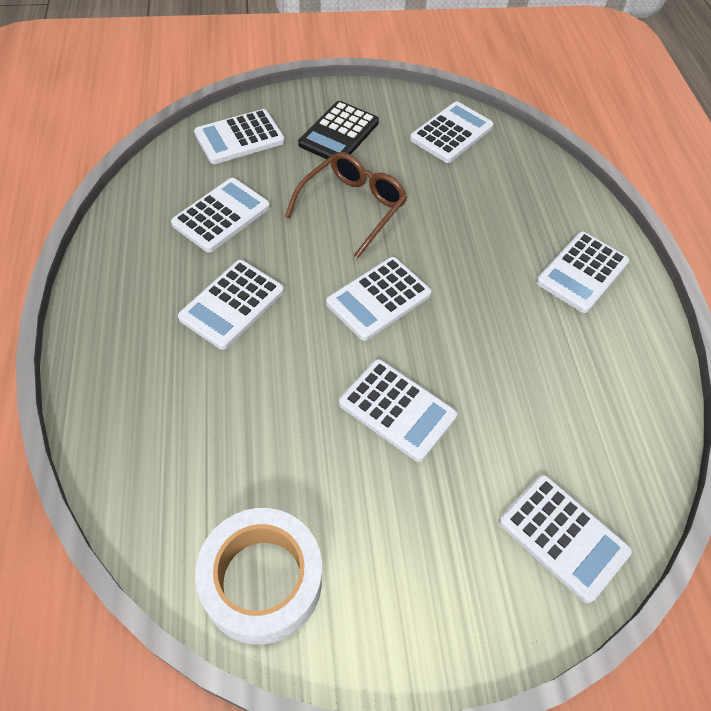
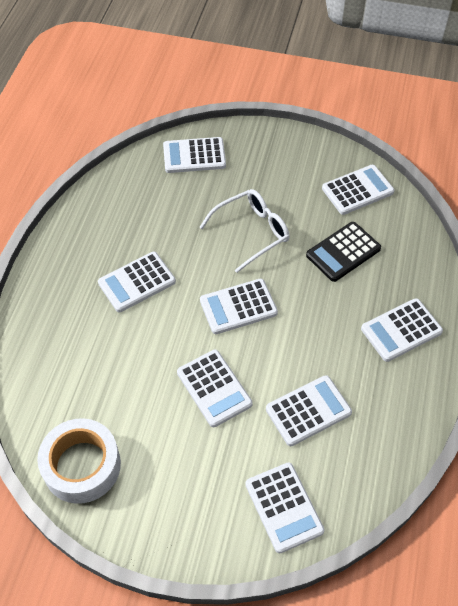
camera: 25 degrees right, 0 degrees up
white calculator [171,178,270,253] -> white calculator moved to [266,375,352,446]
brown glasses [285,152,407,259] -> white glasses [200,189,289,273]
black calculator [298,101,379,159] -> black calculator moved to [306,222,381,282]

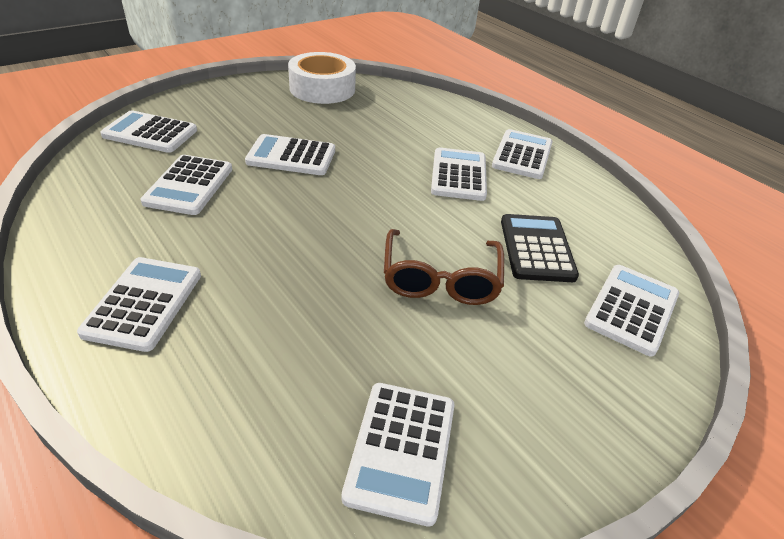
camera: 125 degrees right, 15 degrees down
white glasses [200,189,289,273] -> brown glasses [384,229,504,305]
white calculator [200,279,278,334] -> white calculator moved to [492,129,553,179]
black calculator [306,222,381,282] -> black calculator moved to [501,214,579,282]

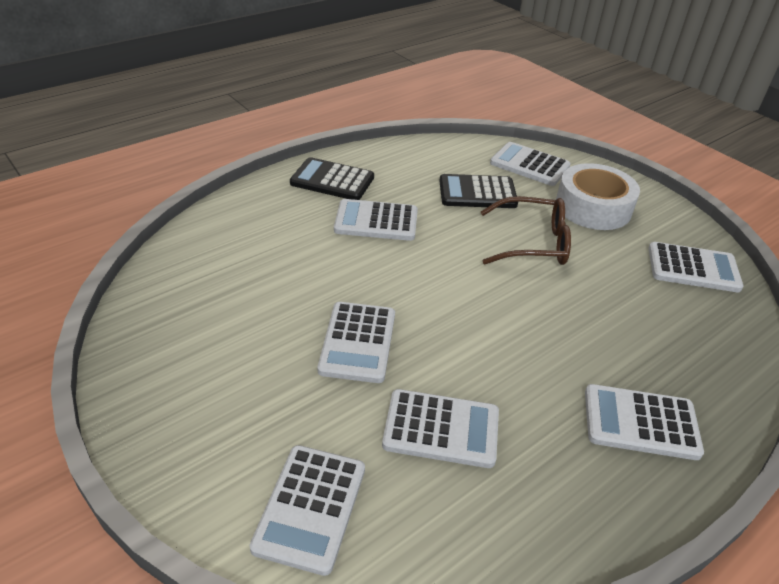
camera: 90 degrees left, 0 degrees up
white tape [288,52,356,104] -> white tape moved to [556,163,640,230]
white calculator [492,129,553,179] -> black calculator [290,157,374,200]

